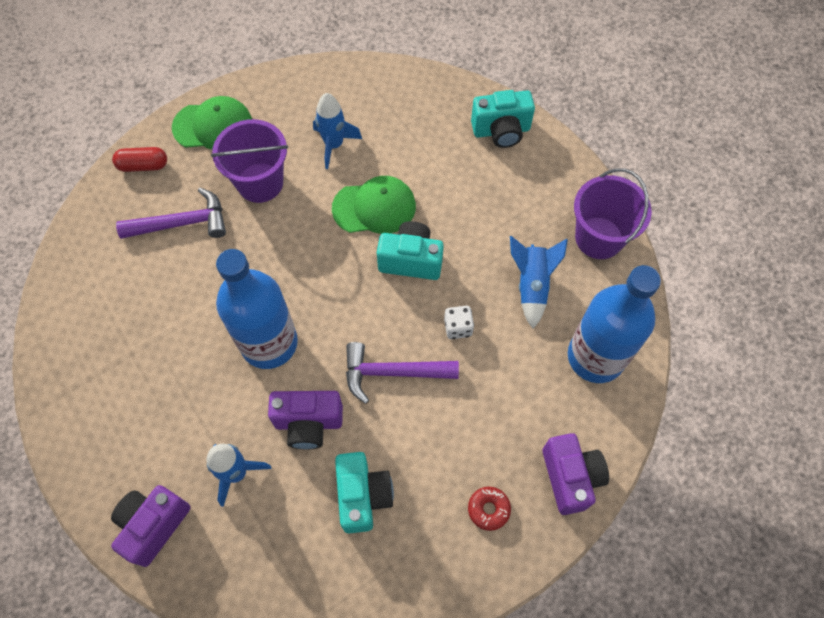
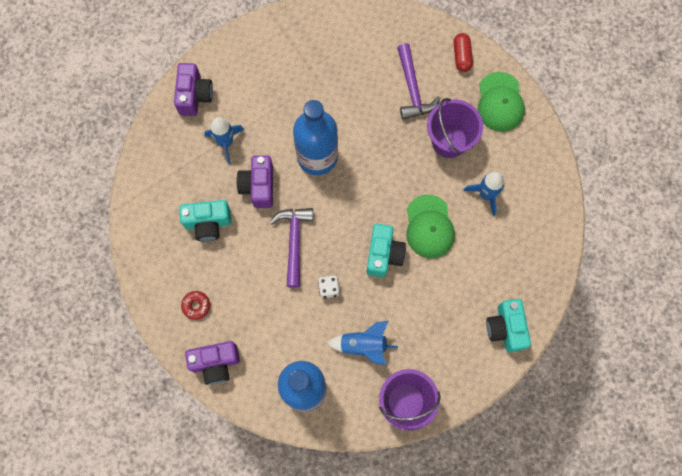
camera: 90 degrees right, 10 degrees up
purple camera [111,485,191,567] -> purple camera turned 60 degrees clockwise [174,63,213,116]

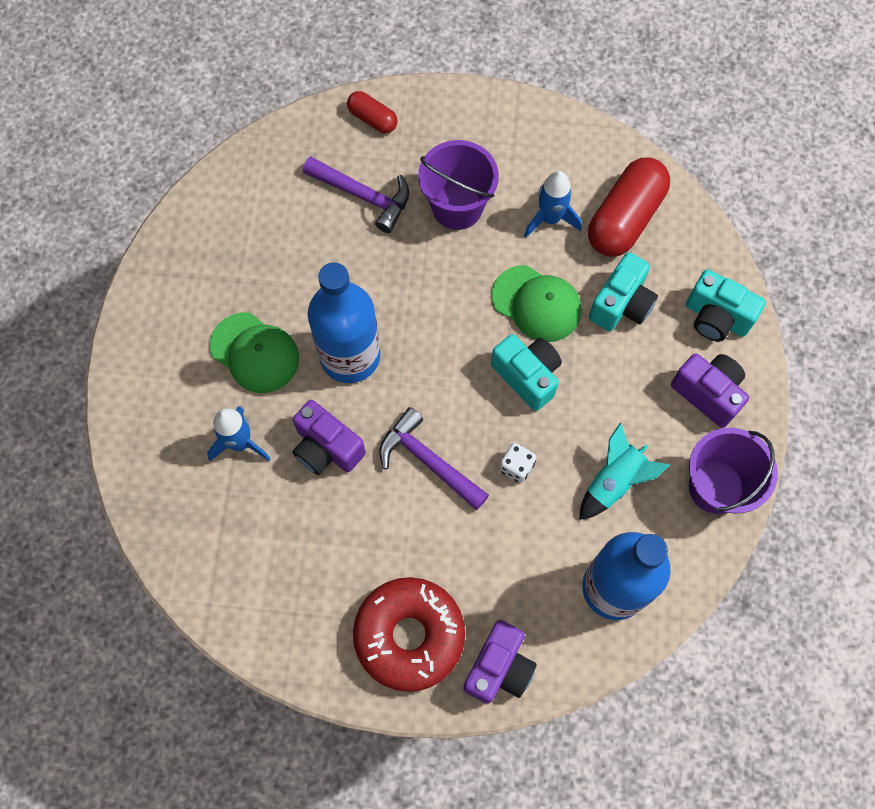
camera: 50 degrees left, 5 degrees down
purple camera [174,63,213,116] -> purple camera moved to [671,353,749,428]
turquoise camera [179,200,231,241] -> turquoise camera moved to [589,252,658,331]
red donut [181,291,210,320] -> red donut [353,577,465,692], size x2.47
blue rocket [327,321,398,365] -> turquoise rocket [579,423,670,520]
green cap [478,72,525,132] -> green cap moved to [210,312,299,393]
none -> red capsule [588,157,670,257]

